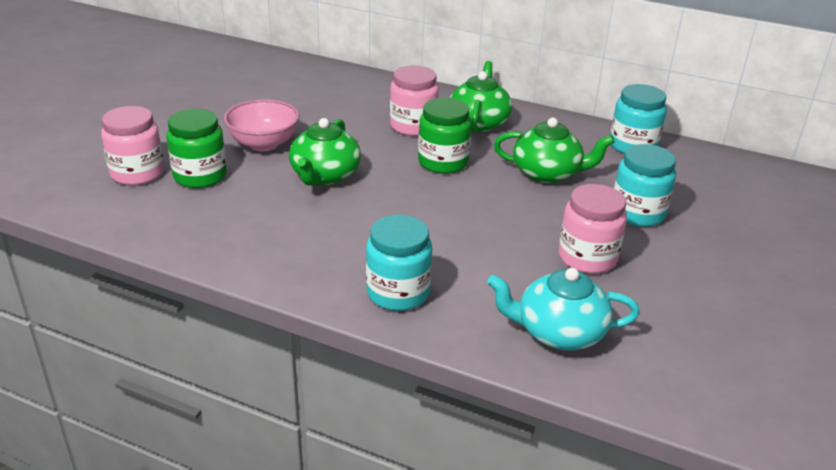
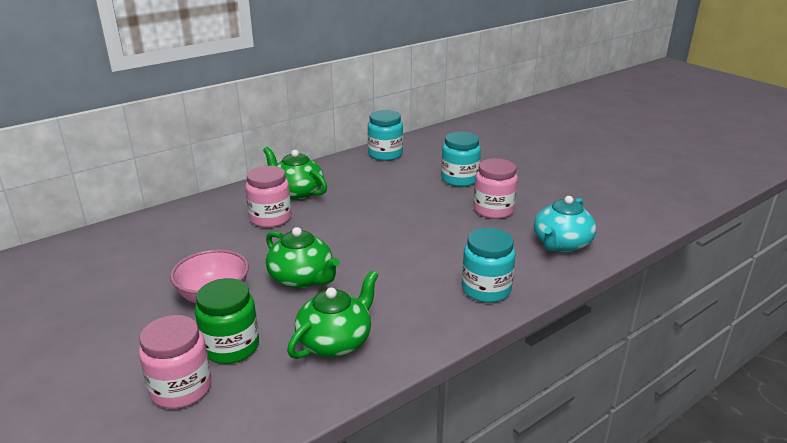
camera: 60 degrees left, 5 degrees down
green jar [418,98,472,174] -> none
green teapot [494,118,615,184] -> green teapot moved to [287,271,378,359]

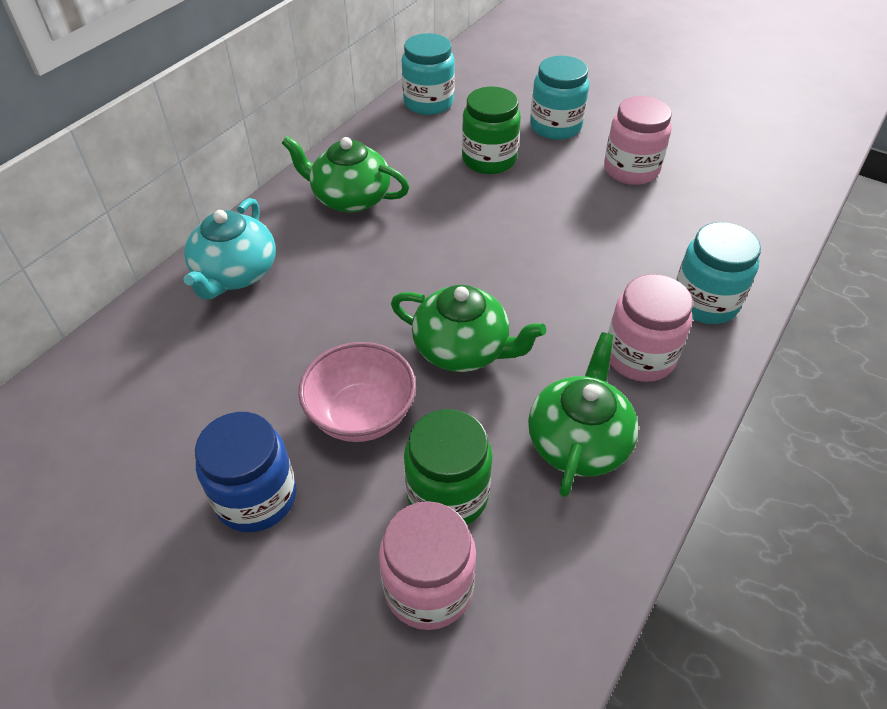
camera: 20 degrees left, 20 degrees up
pink jar [245,166,291,228] -> pink jar moved to [608,274,693,382]
turquoise teapot [534,196,596,253] -> turquoise teapot moved to [184,198,276,300]
none -> blue jar [195,412,296,532]
none -> green jar [462,87,521,174]

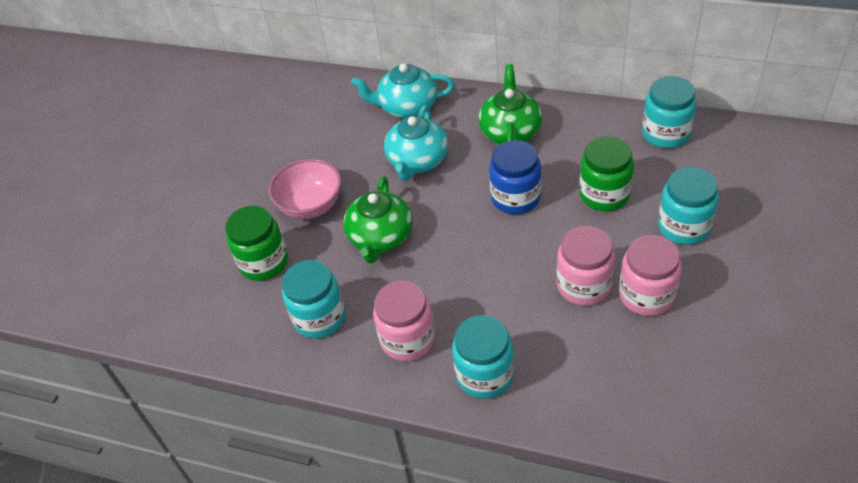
camera: 80 degrees right, 0 degrees up
blue jar [195,412,296,532] -> blue jar moved to [489,140,541,214]
pink jar [379,501,476,630] -> pink jar moved to [557,226,615,306]
green teapot [528,332,639,497] -> turquoise jar [282,260,345,339]
none -> turquoise teapot [384,105,448,181]

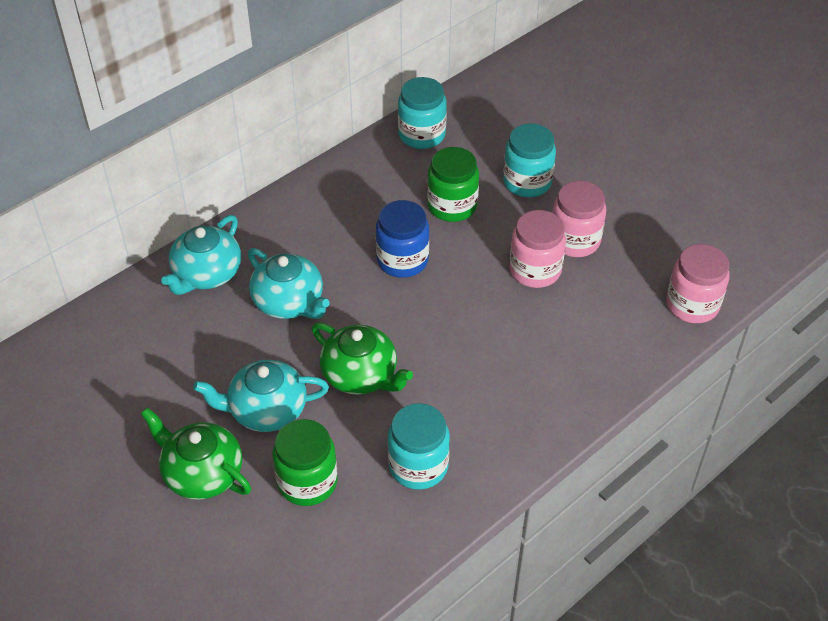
camera: 65 degrees left, 0 degrees up
pink bowl [269,159,341,219] -> turquoise teapot [193,360,329,432]
pink jar [373,281,435,361] -> pink jar moved to [666,244,730,323]
turquoise jar [452,315,514,399] -> none
green teapot [478,64,542,144] -> green teapot moved to [141,408,251,500]

